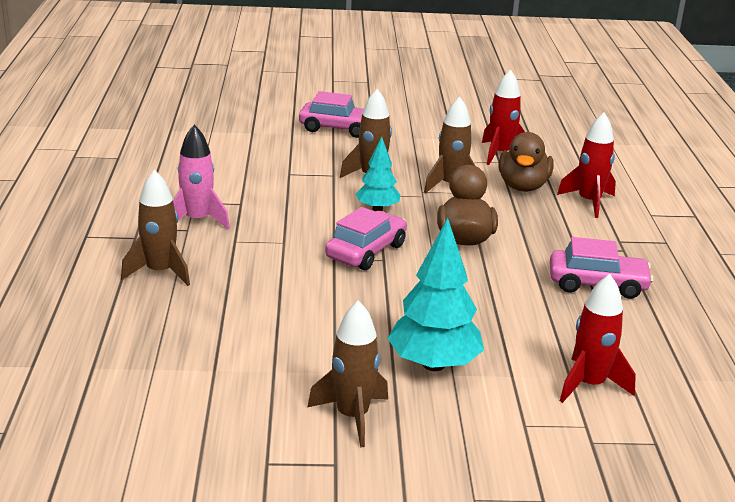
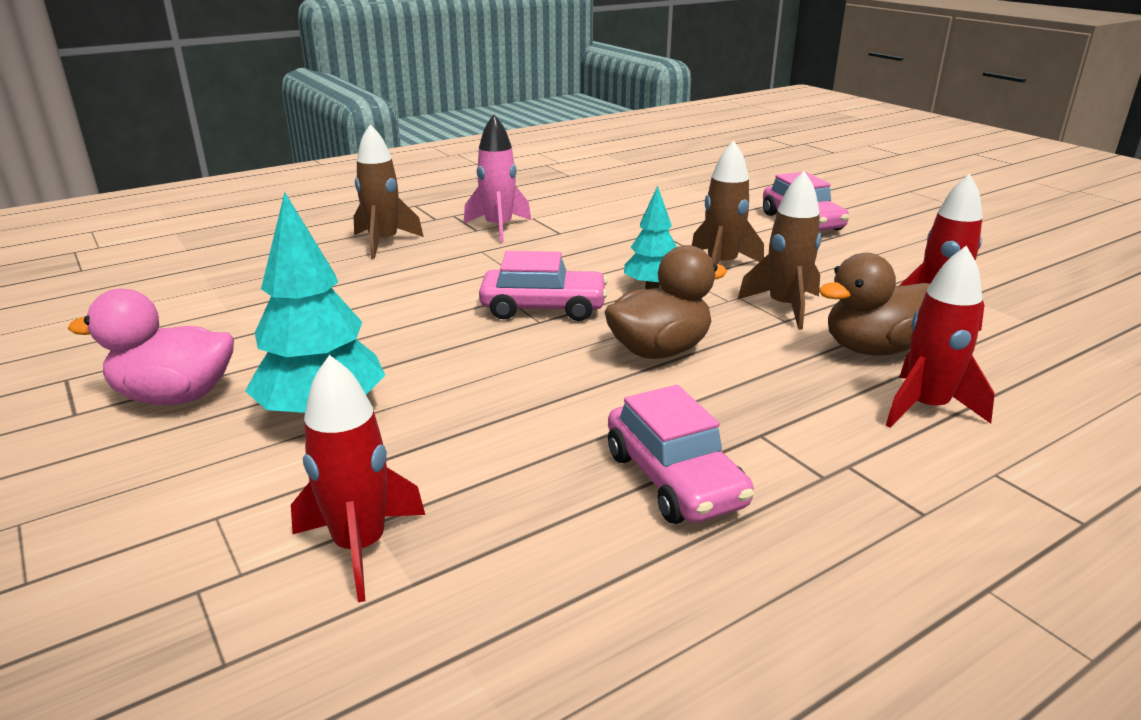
camera: 60 degrees right, 0 degrees up
brown rocket [308,300,388,447] -> pink duck [68,289,234,405]

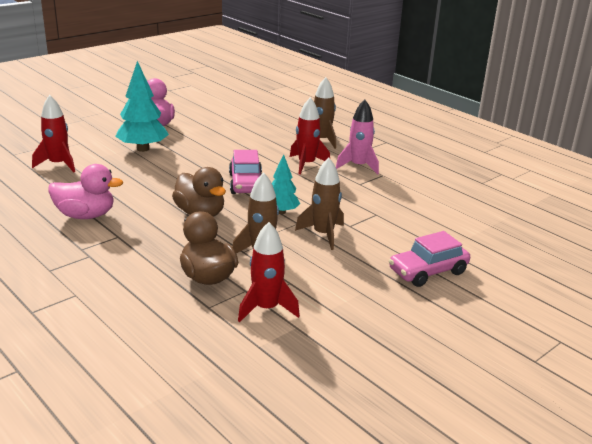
camera: 80 degrees right, 0 degrees up
pink car [608,385,754,524] -> pink duck [48,164,123,219]
red rocket [886,246,995,428] -> red rocket moved to [290,97,330,175]

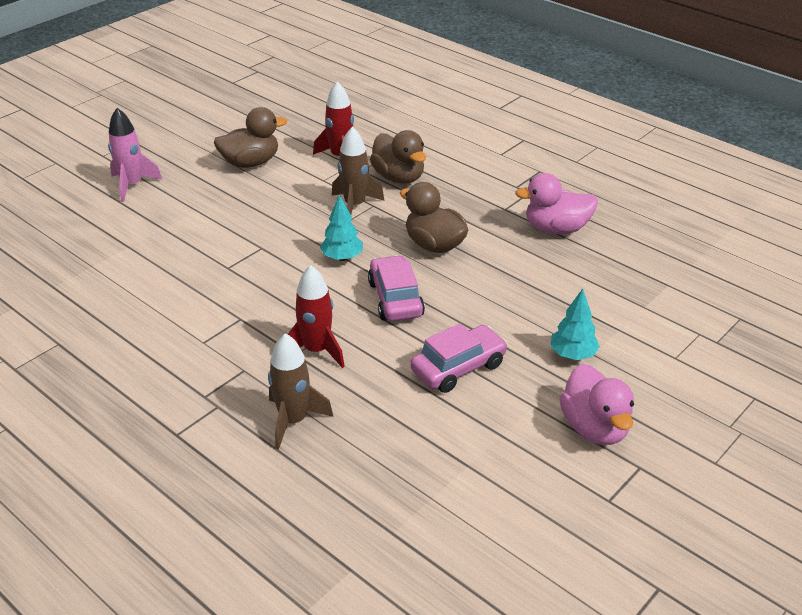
camera: 175 degrees right, 10 degrees up
red rocket [32,95,75,172] -> none
turquoise tree [115,61,169,152] -> turquoise tree [550,289,600,360], size x0.60
brown rocket [295,158,344,250] -> none
pink rocket [336,100,379,175] -> pink rocket moved to [108,108,162,202]
pink car [389,231,470,287] -> pink car moved to [410,323,508,393]
none -> brown duck [214,107,287,168]

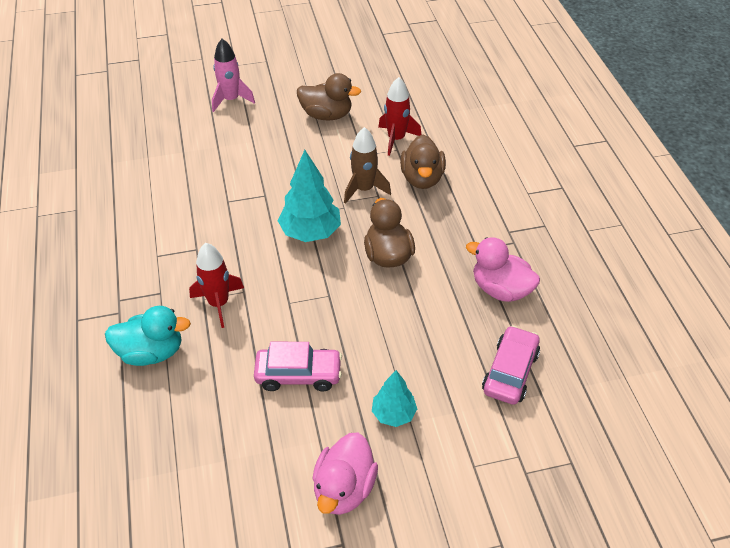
camera: 35 degrees right, 10 degrees up
brown rocket [268,333,334,450] -> turquoise duck [105,306,191,366]
turquoise tree [320,194,363,261] -> turquoise tree [278,150,341,242], size x1.66
pink car [368,255,425,321] -> pink car moved to [482,325,540,405]

